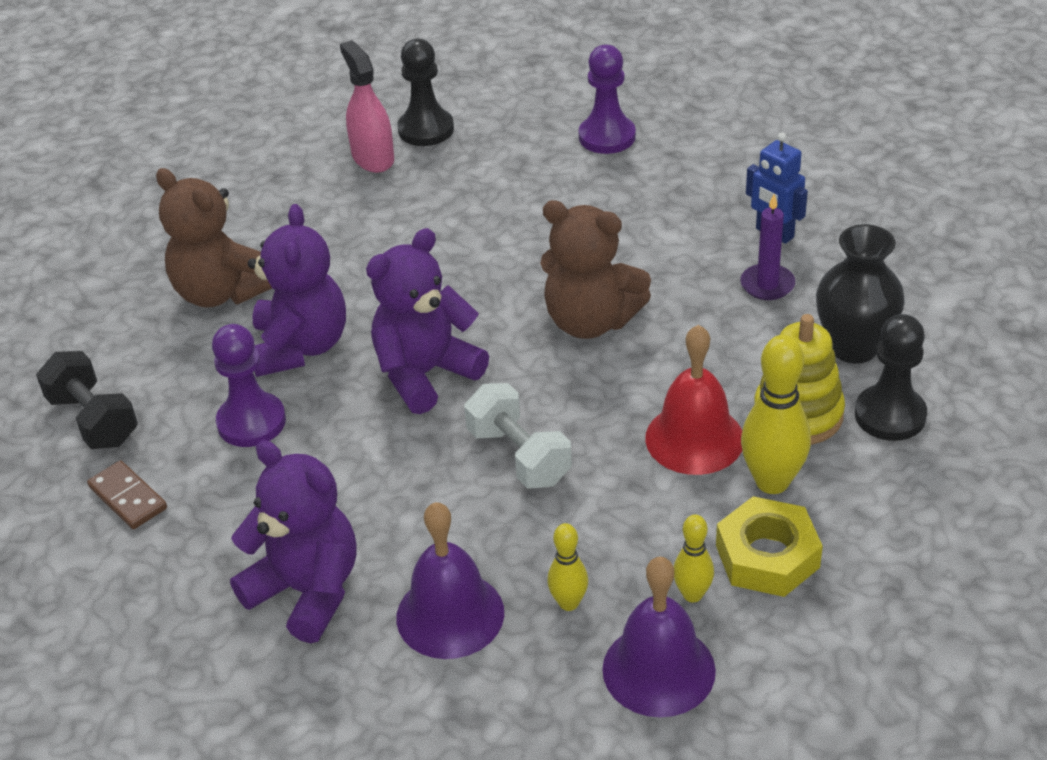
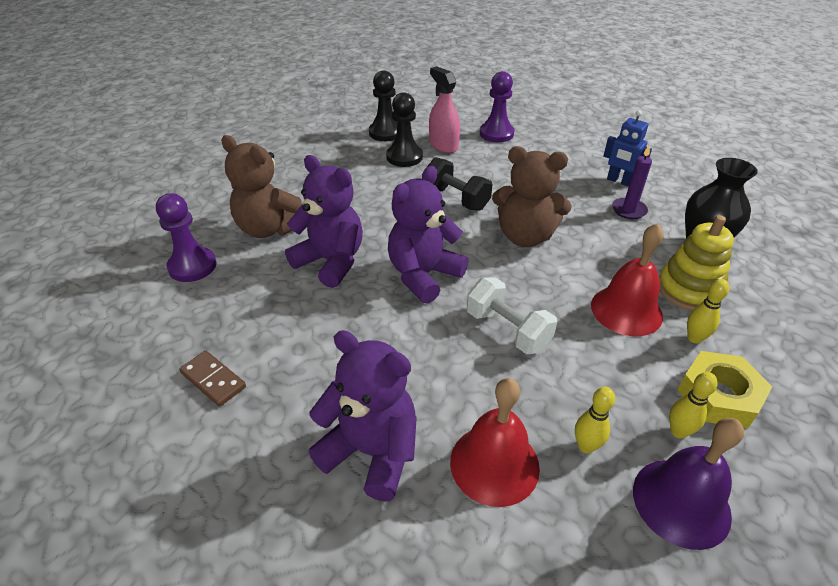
camera: 10 degrees left, 0 degrees up
black dumbbell [36,351,138,449] -> black dumbbell moved to [426,157,493,211]
purple pawn [212,324,286,447] -> purple pawn moved to [156,193,216,282]
purple teddy bear [248,204,346,377] -> purple teddy bear turned 45 degrees counterclockwise [285,155,363,288]
pink spray bottle [340,40,394,173] -> pink spray bottle moved to [429,66,460,153]
purple bell [396,502,504,659] -> red bell [450,378,540,507]
yellow bowling pin [741,335,811,494] -> yellow bowling pin [687,279,729,344], size x0.56
black pawn [855,314,927,441] -> black pawn moved to [386,92,423,167]

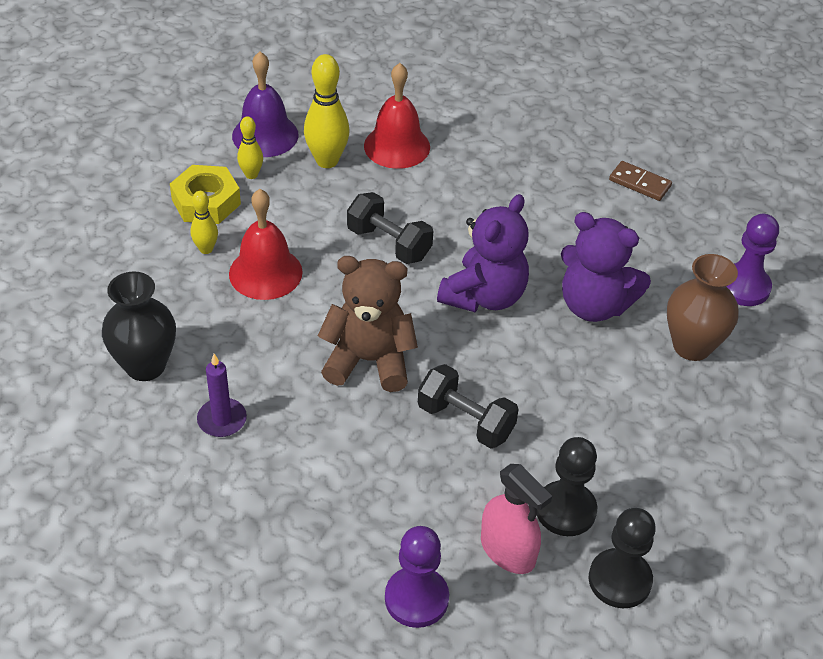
camera: 170 degrees right, 5 degrees up
brown teddy bear [221,135,302,238] -> brown vase [667,254,739,361]
purple teddy bear [308,330,417,501] -> none
white dumbbell [467,277,557,354] -> black dumbbell [347,192,433,264]
yellow bowling pin [575,387,615,453] -> yellow bowling pin [304,54,350,168], size x1.78
blue robot [603,110,652,187] -> none
yellow stacking toy [659,215,734,311] -> none

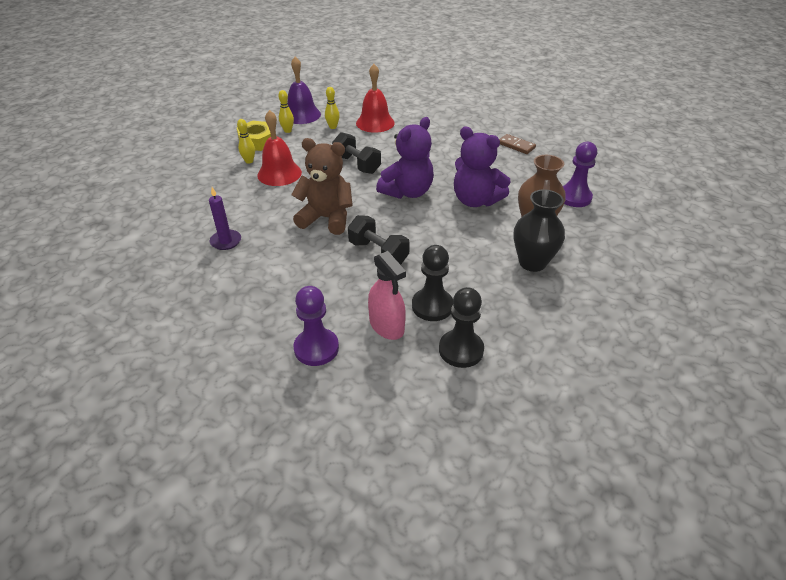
camera: 10 degrees right, 5 degrees down
black vase [102,271,176,381] -> black vase moved to [514,189,565,272]
yellow bowling pin [304,54,350,168] -> yellow bowling pin [325,87,340,129], size x0.56

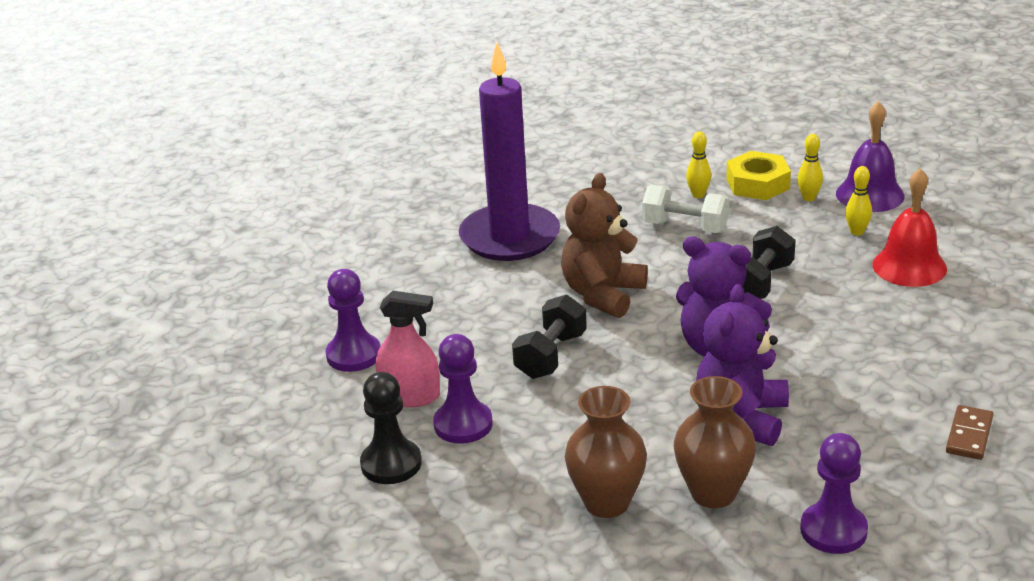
camera: 75 degrees right, 10 degrees down
purple candle [209,187,241,250] -> purple candle [459,42,560,261], size x2.43
red bell [257,110,302,186] -> white dumbbell [642,185,729,233]
brown teddy bear [291,138,353,235] -> brown teddy bear turned 150 degrees counterclockwise [561,173,648,318]
pink spray bottle [368,251,406,340] -> pink spray bottle turned 120 degrees counterclockwise [376,291,440,407]
black pawn [412,245,453,321] -> purple pawn [433,334,493,444]
black vase [514,189,565,272] -> brown vase [565,386,647,518]

